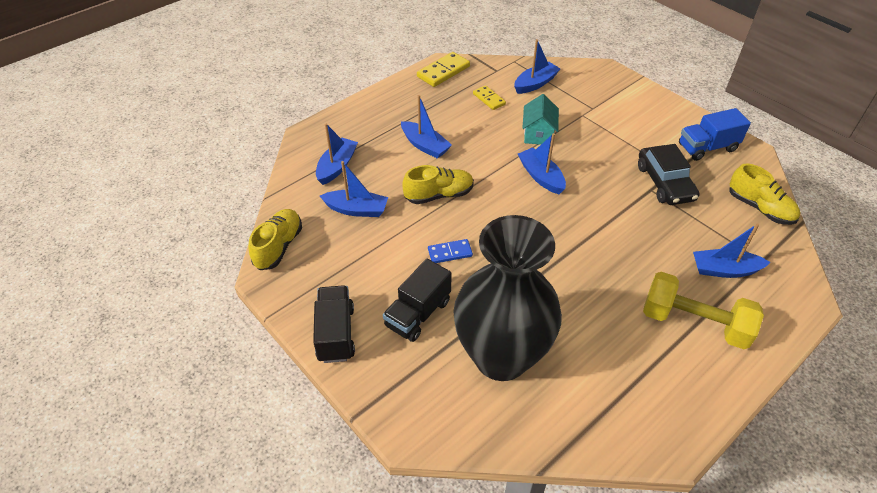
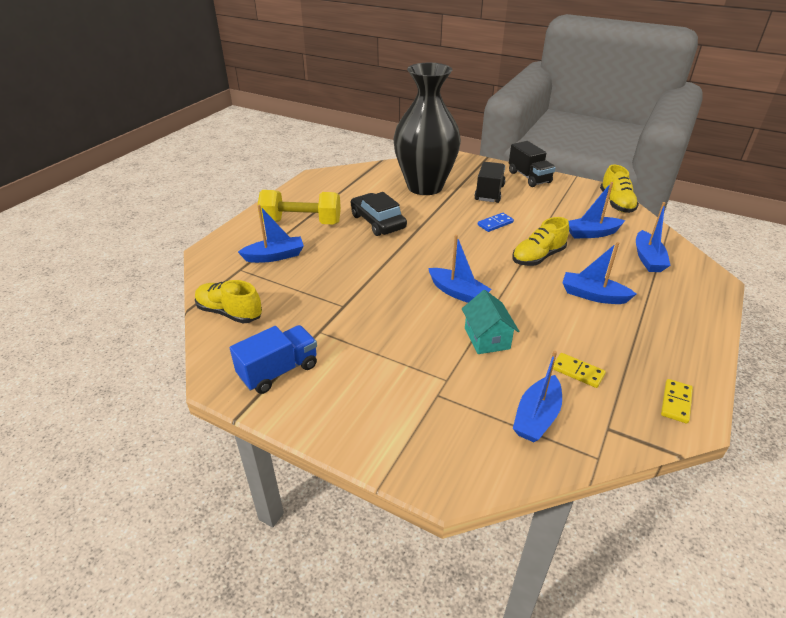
camera: 160 degrees right, 10 degrees down
yellow domino [417,52,470,87] -> yellow domino [661,379,693,424], size x0.62
black car [638,144,699,205] -> black car moved to [351,192,407,236]

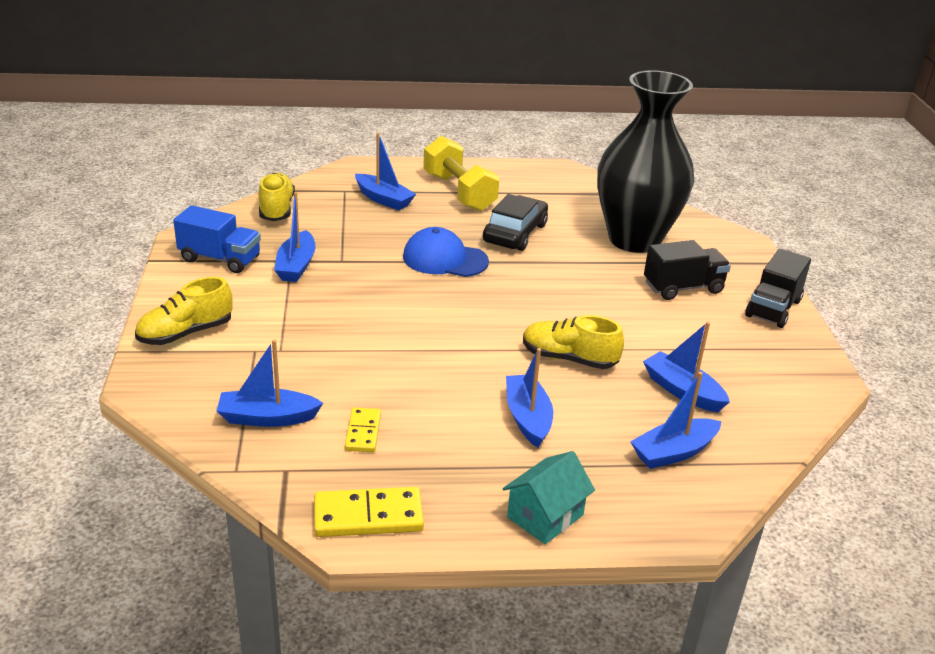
camera: 55 degrees right, 5 degrees down
blue boat [428,235,492,303] -> blue boat moved to [274,192,316,282]
turquoise house [462,290,519,354] -> turquoise house moved to [502,451,595,544]
blue domino [478,213,514,232] -> none
yellow shoe [600,164,639,213] -> yellow shoe moved to [135,277,233,345]
yellow domino [661,379,693,424] -> yellow domino [314,487,424,537], size x1.61
none -> blue cap [403,227,489,277]

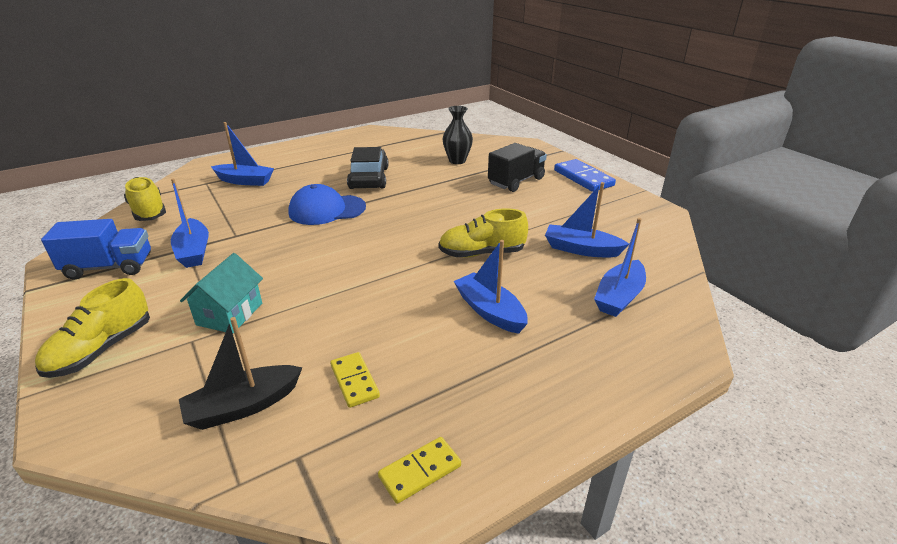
camera: 25 degrees left, 0 degrees up
blue boat [217,340,323,427] -> black boat [179,317,303,430]
yellow domino [314,487,424,537] -> yellow domino [378,437,461,504], size x0.62
yellow dumbbell [423,136,500,211] -> none
turquoise house [502,451,595,544] -> turquoise house moved to [180,253,263,333]
black vase [597,70,694,253] -> black vase [443,106,473,164], size x0.41
black truck [745,249,811,328] -> blue domino [554,159,616,192]

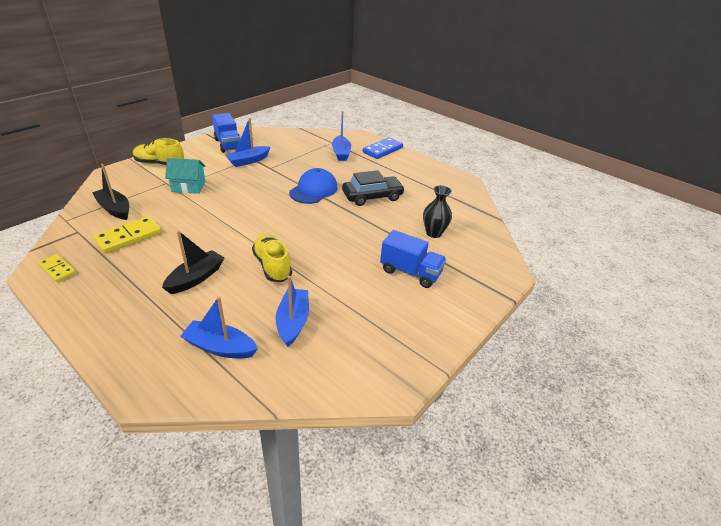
camera: 70 degrees right, 5 degrees up
yellow shoe [124,177,166,221] -> none
blue cap [288,184,366,225] -> blue cap turned 60 degrees clockwise [289,168,338,204]
yellow domino [330,352,380,408] -> yellow domino [93,216,162,254], size x1.61
blue boat [454,240,528,334] -> black boat [162,231,225,294]
black truck [488,143,547,192] -> blue truck [380,230,446,288]
blue domino [554,159,616,192] -> blue domino moved to [363,137,403,159]

